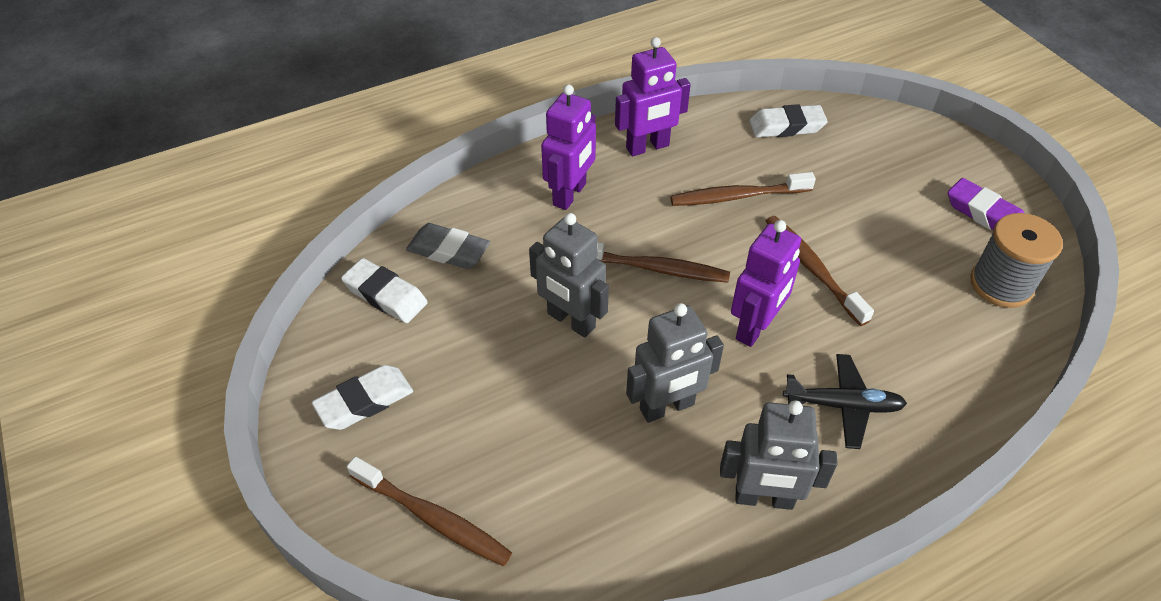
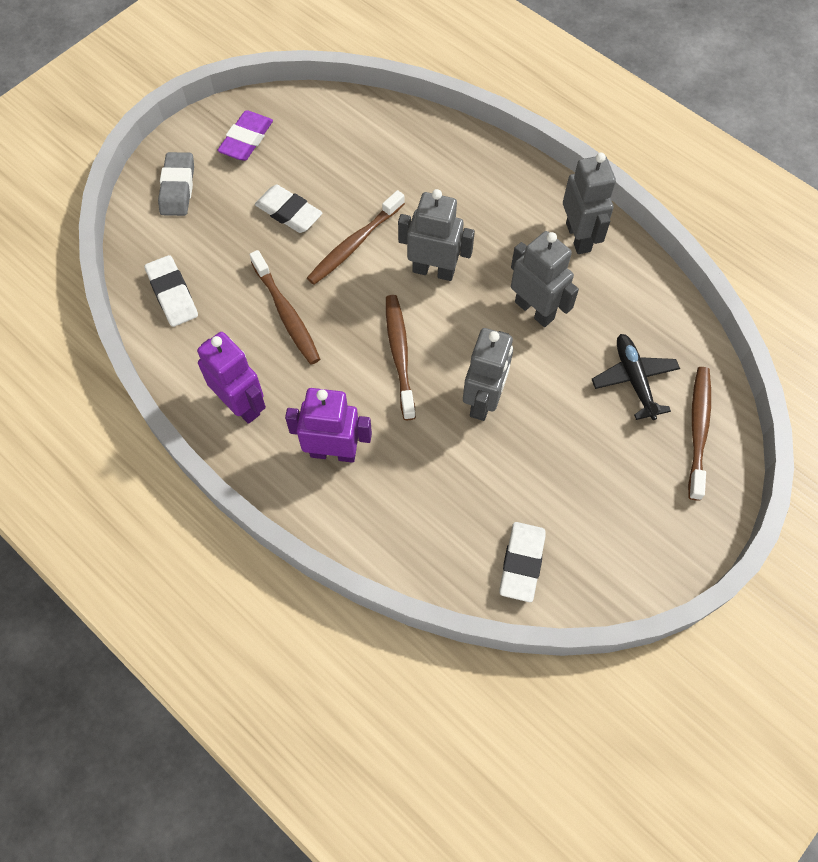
camera: 110 degrees left, 15 degrees up
white eraser [312,365,413,430] -> white eraser moved to [255,185,322,233]
grey eraser [406,223,490,269] -> grey eraser moved to [158,152,194,216]
purple robot [731,220,801,347] -> grey robot [398,189,475,281]
black plane [783,354,907,449] -> black plane moved to [592,334,680,420]
grey spool [970,213,1063,308] -> none

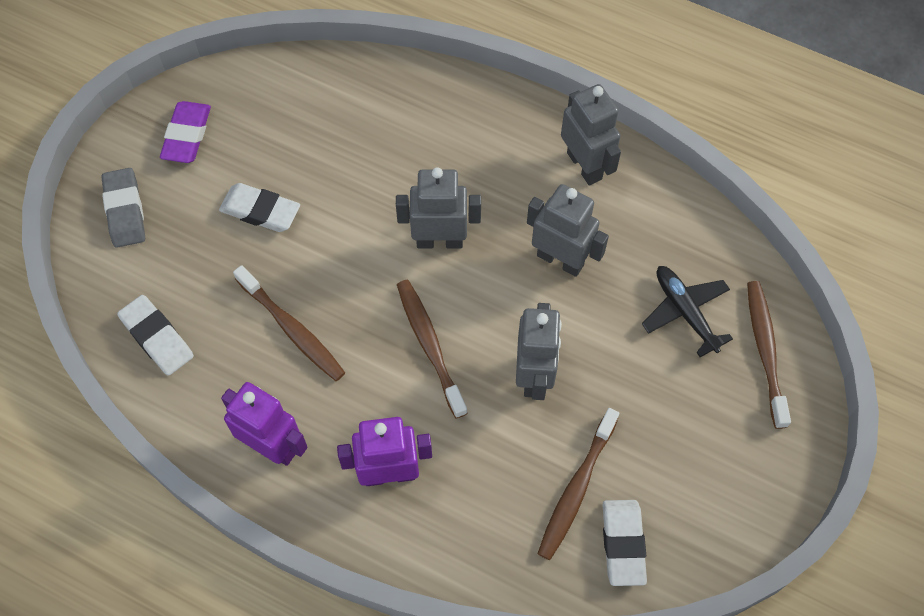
camera: 15 degrees left, 0 degrees up
brown toothbrush [307,190,405,285] -> brown toothbrush moved to [537,408,619,560]

